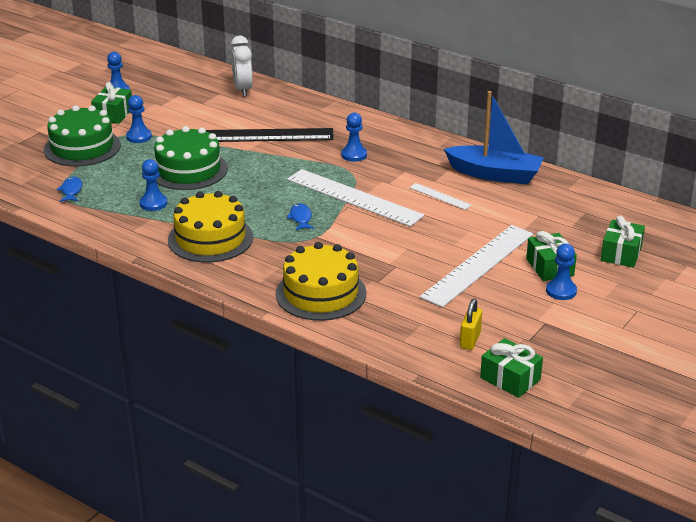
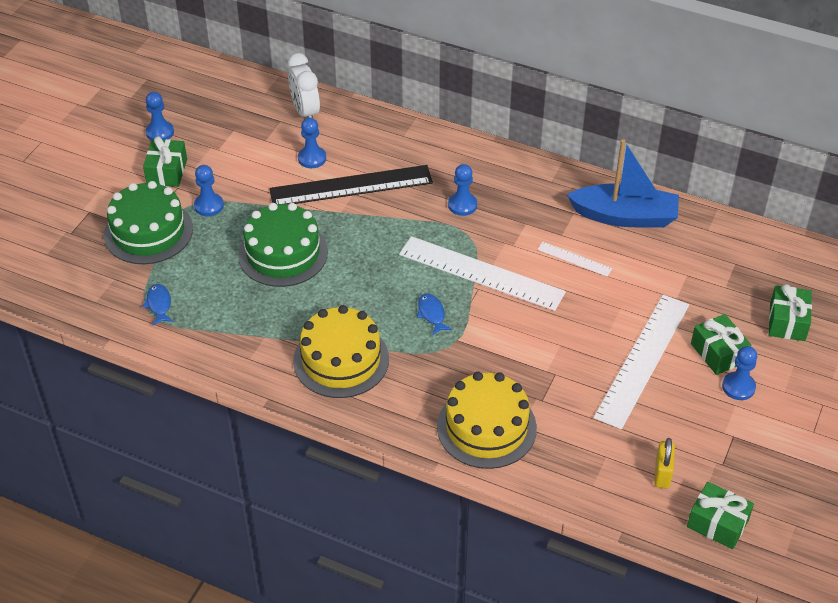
camera: 10 degrees left, 15 degrees up
blue pawn [140,159,167,211] -> blue pawn moved to [298,118,326,168]

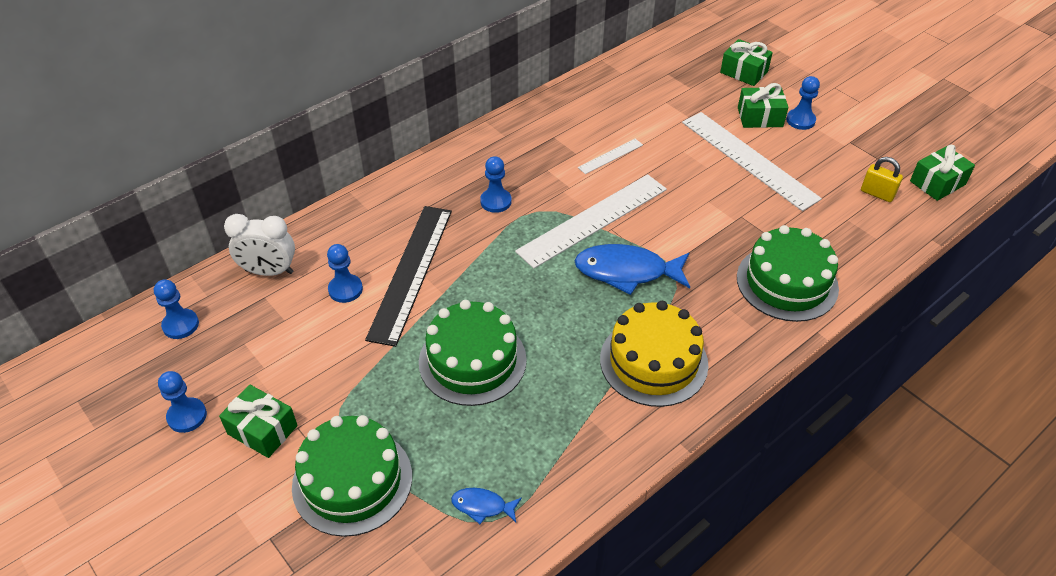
camera: 65 degrees left, 0 degrees up
blue pawn [194,165,224,216] -> blue pawn moved to [154,279,199,339]
blue fish [417,293,452,335] -> blue fish [574,244,690,295], size x2.04
yellow cake [437,372,537,469] -> green cake [737,225,839,322]
blue boat [567,139,679,228] -> none

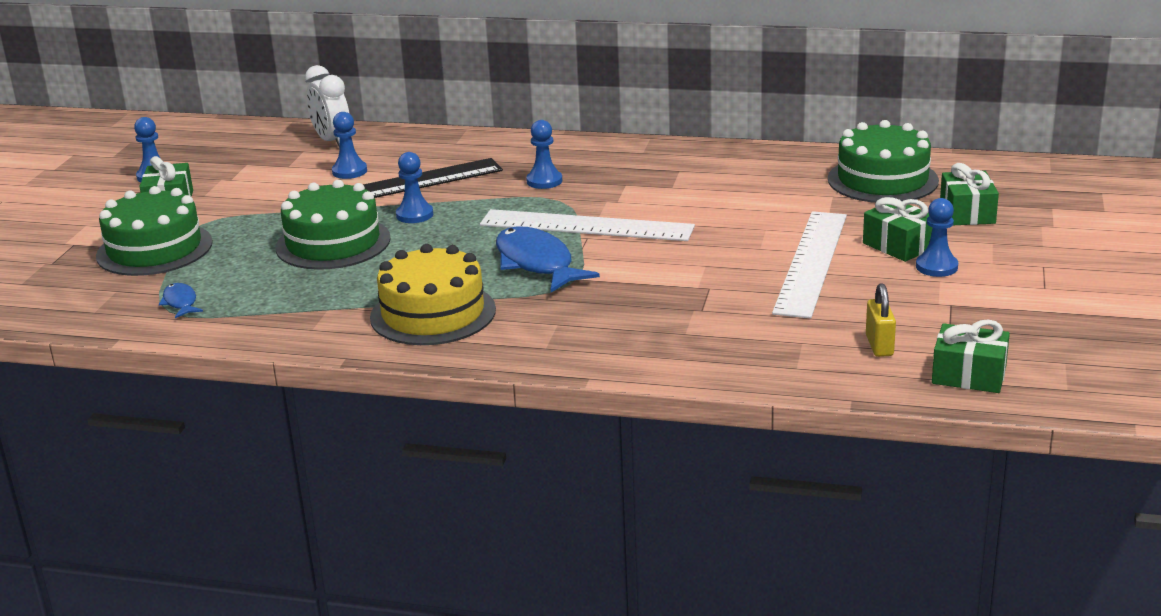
camera: 55 degrees right, 20 degrees down
blue pawn [154,279,199,339] -> blue pawn moved to [396,152,433,223]
white ruler [578,139,643,174] -> none
green cake [737,225,839,322] -> green cake moved to [828,120,939,203]

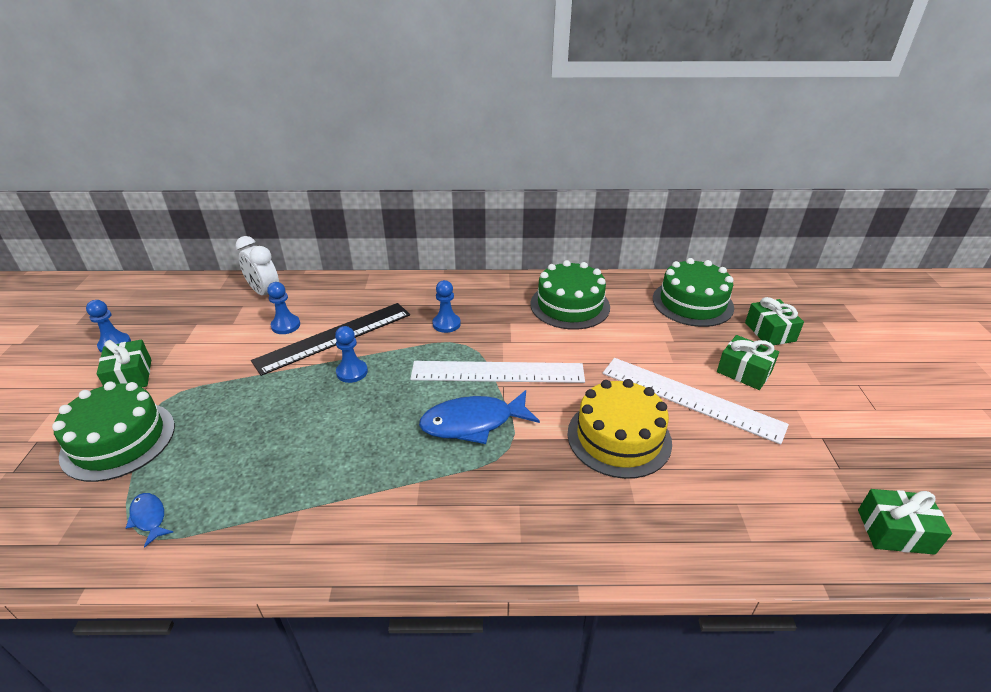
camera: 15 degrees left, 10 degrees up
green cake [276,180,391,270] -> green cake moved to [530,260,610,330]
yellow cake [370,244,496,345] -> yellow cake moved to [567,379,672,479]
blue fish [496,226,600,292] -> blue fish turned 60 degrees counterclockwise [419,390,540,444]
white ruler [772,211,847,319] -> white ruler turned 60 degrees counterclockwise [603,358,789,445]
yellow padlock [866,283,896,357] -> none
blue pawn [916,198,958,277] -> none

